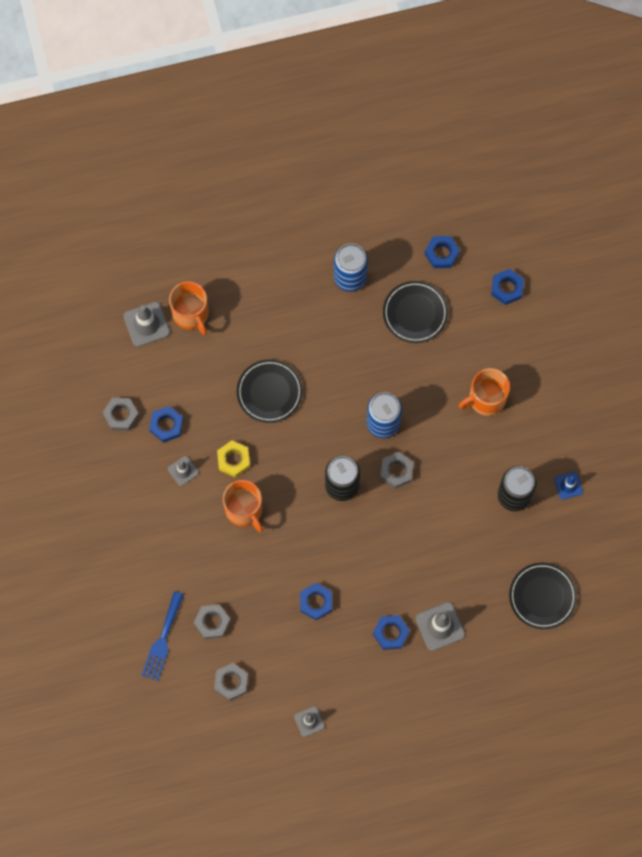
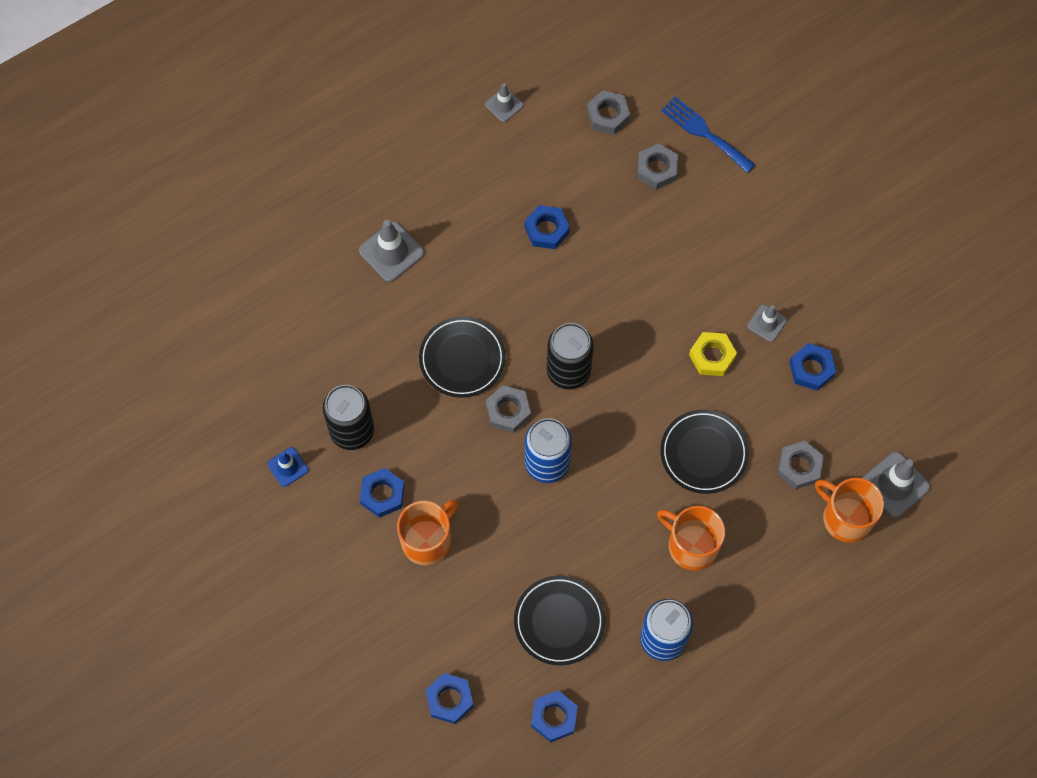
camera: 160 degrees right, 5 degrees down
grey nut [103,398,139,431] -> grey nut moved to [777,441,824,489]
blue fork [142,591,184,681] -> blue fork turned 45 degrees counterclockwise [661,97,755,173]
orange mug [223,480,263,533] -> orange mug moved to [657,506,725,570]
blue nut [373,615,410,650] -> blue nut moved to [359,468,405,518]
black plate [509,563,577,629] -> black plate moved to [419,316,506,398]

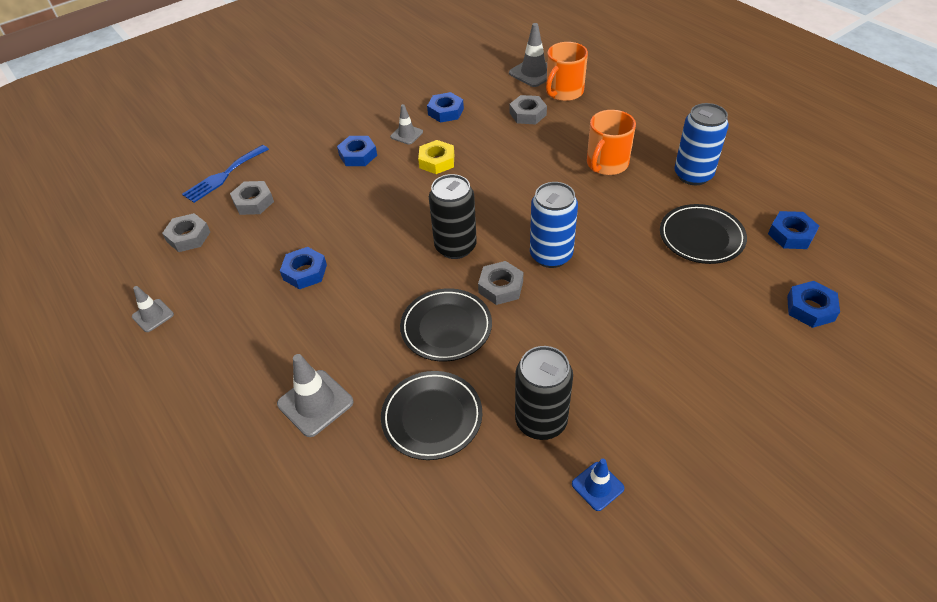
camera: 90 degrees left, 20 degrees down
blue nut [359,468,405,518] -> blue nut moved to [337,136,377,166]
orange mug [397,499,458,565] -> none
black plate [660,410,749,494] -> black plate moved to [381,371,482,460]

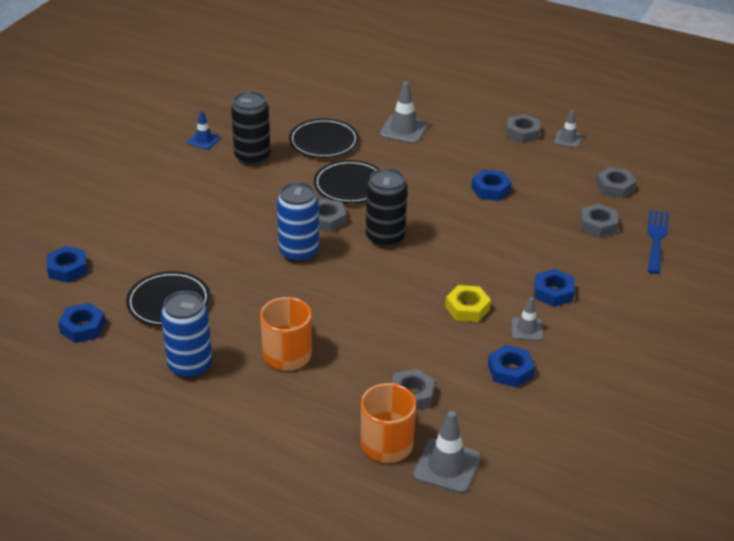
camera: 150 degrees right, 10 degrees down
none -> grey nut [506,114,540,143]

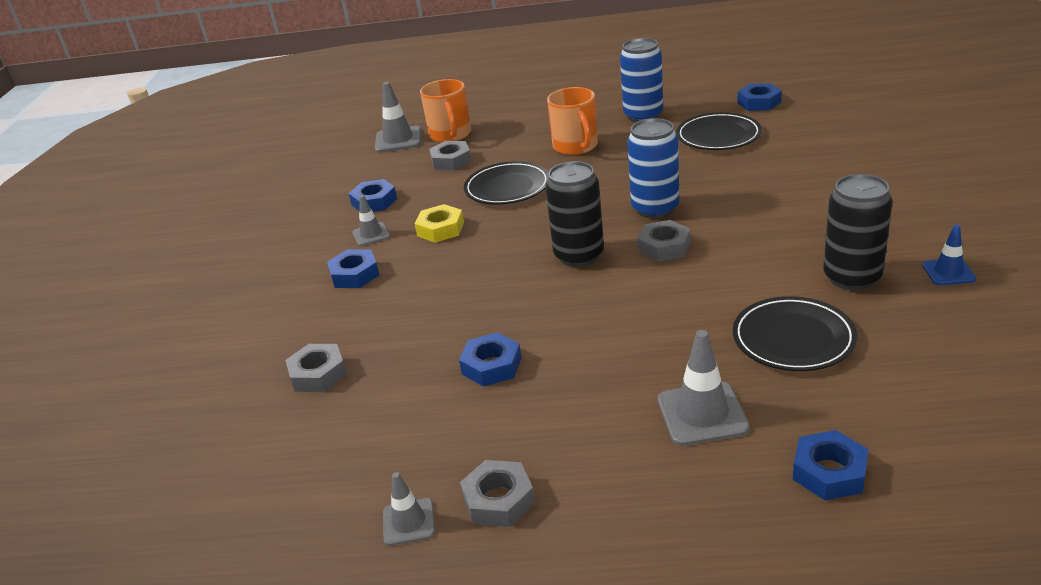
camera: 160 degrees right, 5 degrees down
blue nut [47,246,87,283] -> blue nut moved to [793,430,868,500]
black plate [314,160,380,204] -> black plate moved to [464,161,549,205]
grey nut [595,167,637,199] -> none
blue fork [647,210,669,274] -> none

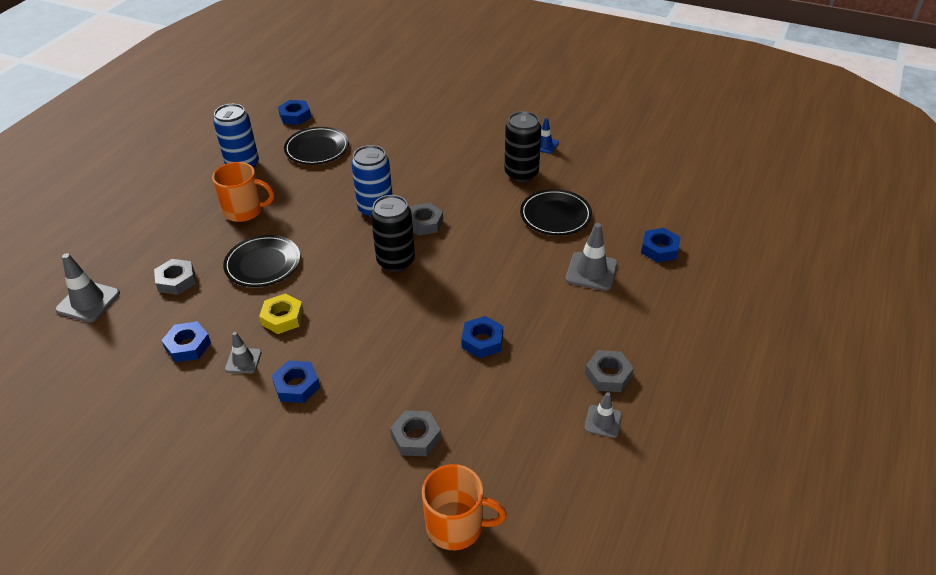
camera: 70 degrees left, 10 degrees up
orange mug [420,79,471,143] -> orange mug moved to [422,464,507,550]

